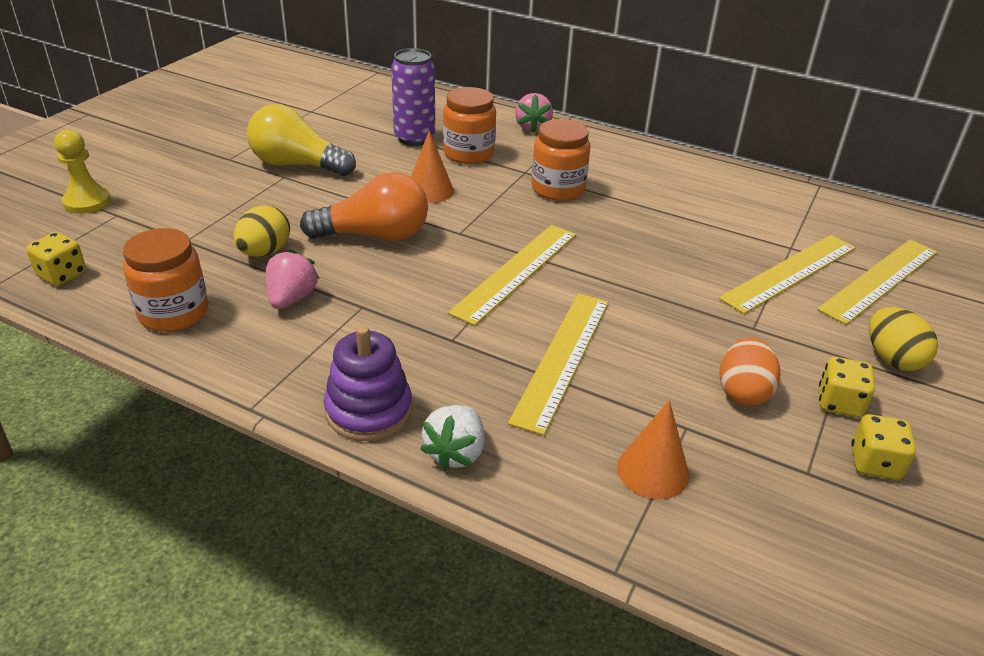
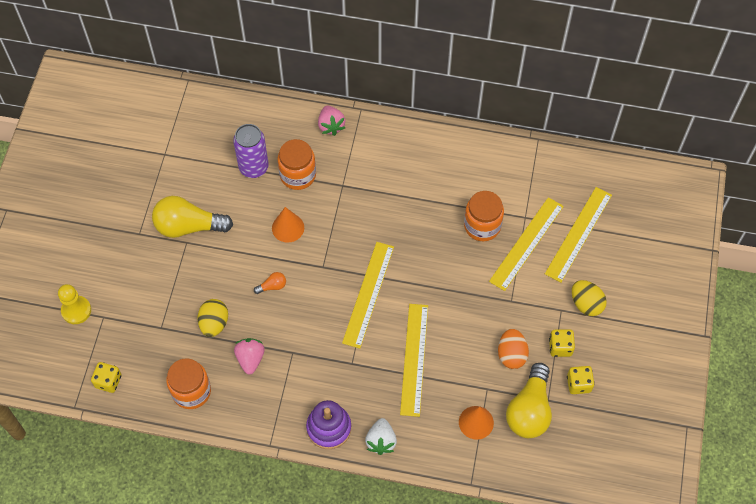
camera: 15 degrees left, 25 degrees up
orange light bulb [300,172,428,241] -> orange light bulb [254,272,286,294], size x0.42
orange jar [531,119,591,201] -> orange jar moved to [464,191,504,241]
none -> yellow light bulb [506,363,552,438]

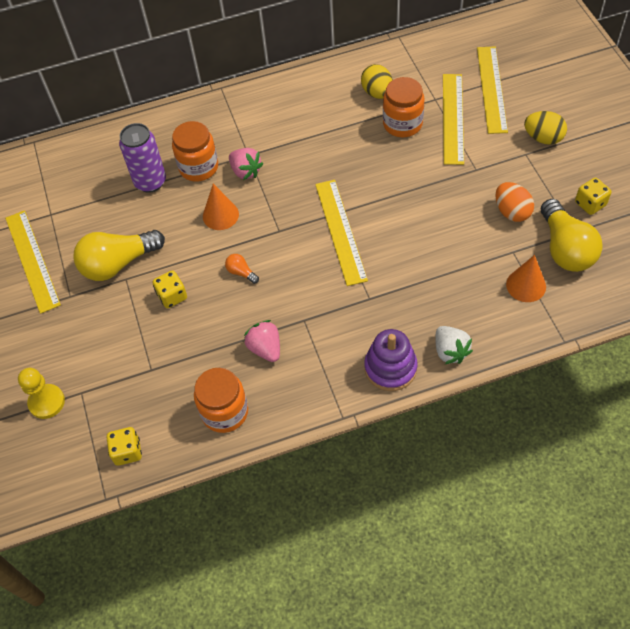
camera: 25 degrees left, 5 degrees down
yellow egg [198,299,228,337] -> yellow egg moved to [361,64,393,99]
orange light bulb [254,272,286,294] -> orange light bulb turned 90 degrees counterclockwise [225,254,259,284]
pink strawberry [318,106,345,136] -> pink strawberry moved to [229,148,263,180]
yellow ruler [400,304,428,417] -> yellow ruler moved to [5,210,61,314]
yellow dice [549,329,575,357] -> yellow dice moved to [152,271,187,308]

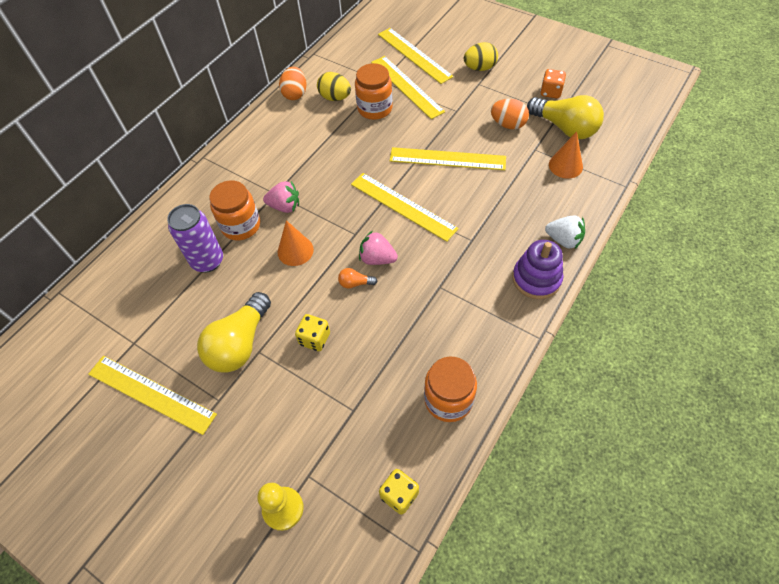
camera: 40 degrees left, 0 degrees up
pink strawberry [244,320,280,362] -> pink strawberry moved to [359,231,398,265]
yellow dice [575,178,611,215] -> orange dice [540,69,566,99]
none -> orange egg [279,67,307,100]
none -> yellow ruler [390,147,506,170]

